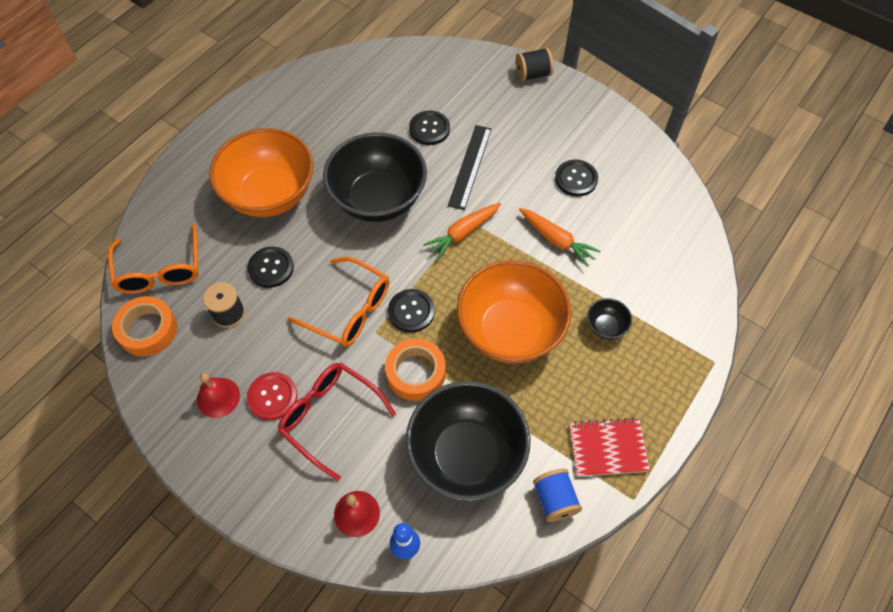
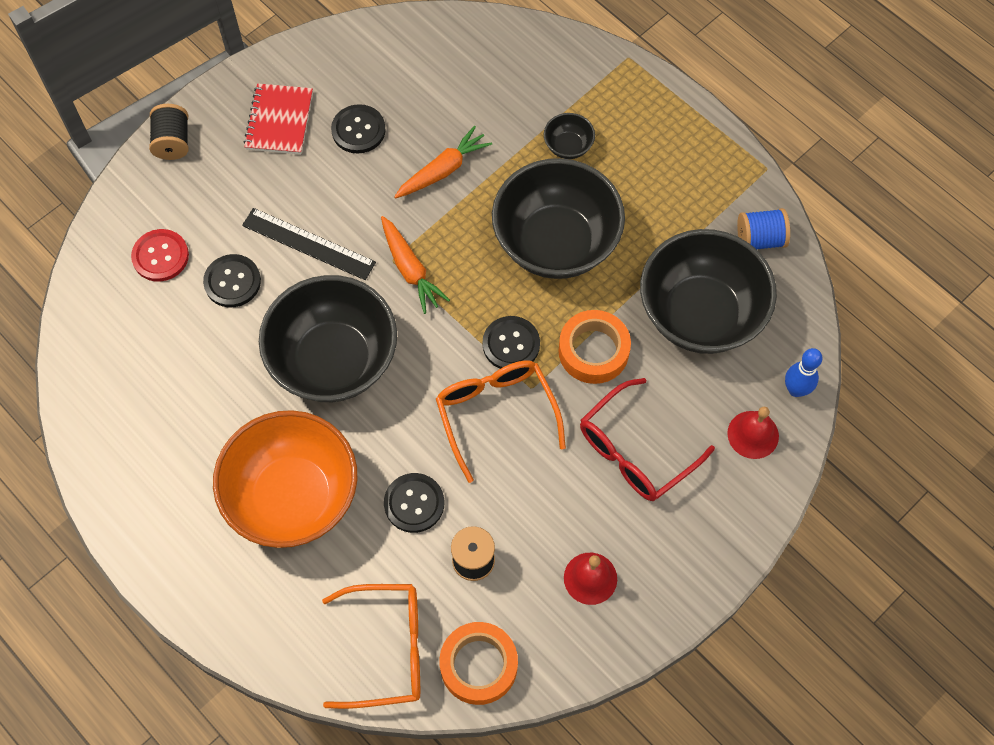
camera: 80 degrees left, 5 degrees up
red button [247,372,297,420] -> red button moved to [131,229,189,282]
orange glasses [288,257,389,347] -> orange glasses turned 60 degrees counterclockwise [436,360,566,483]
orange bowl [457,260,572,363] -> black bowl [492,158,625,279]
red notebook [569,418,650,477] -> red notebook moved to [243,83,313,154]

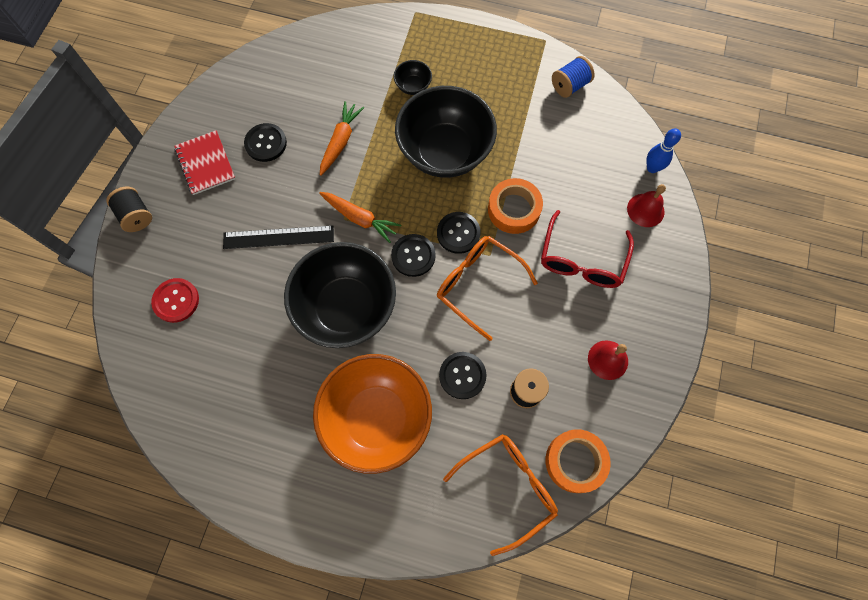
camera: 30 degrees left, 5 degrees up
black button [203,254,261,307] -> black button moved to [391,234,436,277]
black bowl [640,229,777,354] -> none

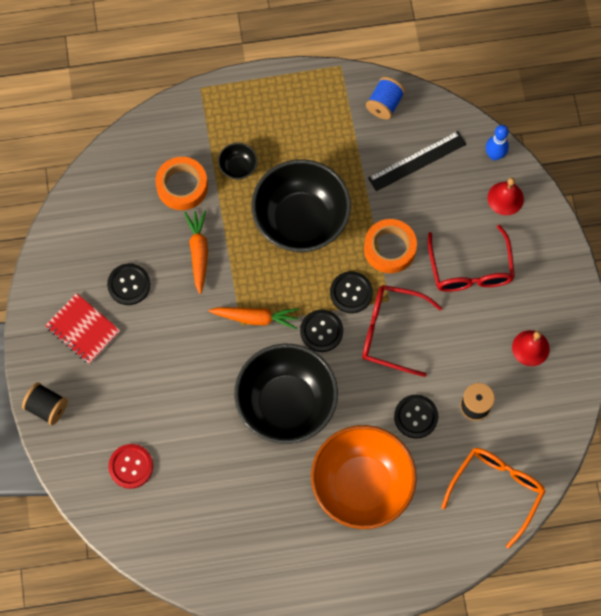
camera: 25 degrees left, 0 degrees up
black ruler [223,225,334,249] -> black ruler moved to [368,131,466,191]
orange glasses [437,236,538,341] -> red glasses [362,285,442,377]
orange tape [545,429,611,493] -> orange tape moved to [155,157,208,210]

